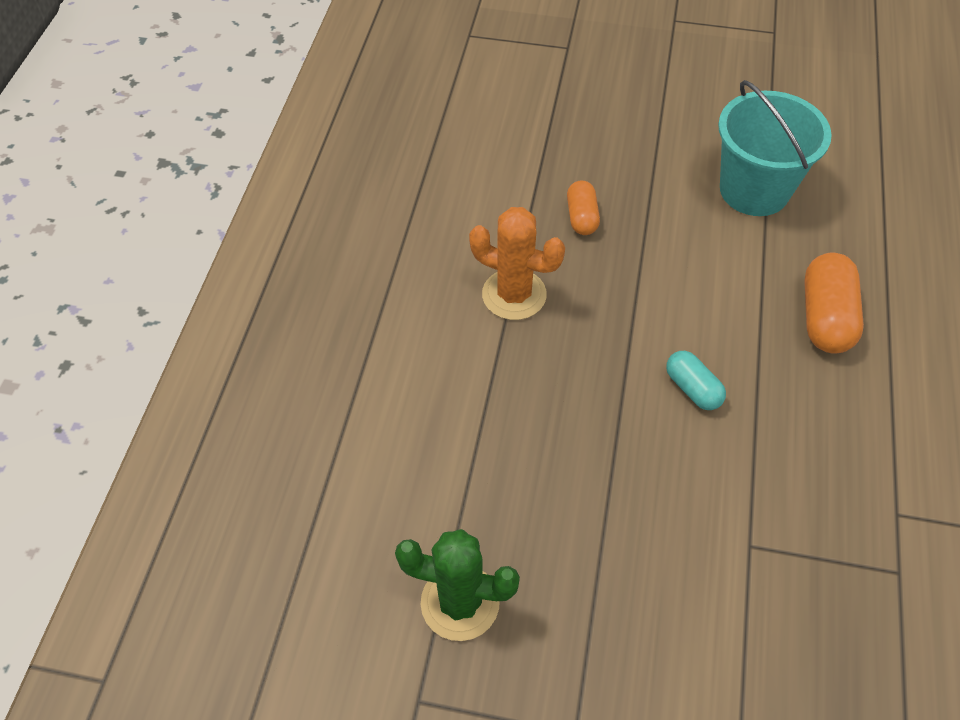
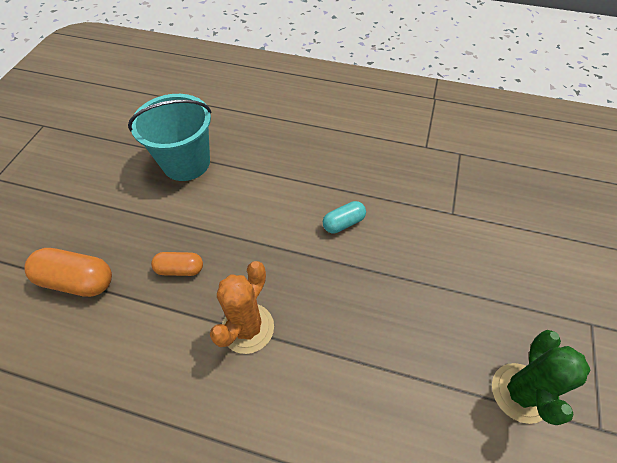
camera: 85 degrees left, 0 degrees up
orange capsule [804,253,864,354] -> orange capsule moved to [24,248,112,297]

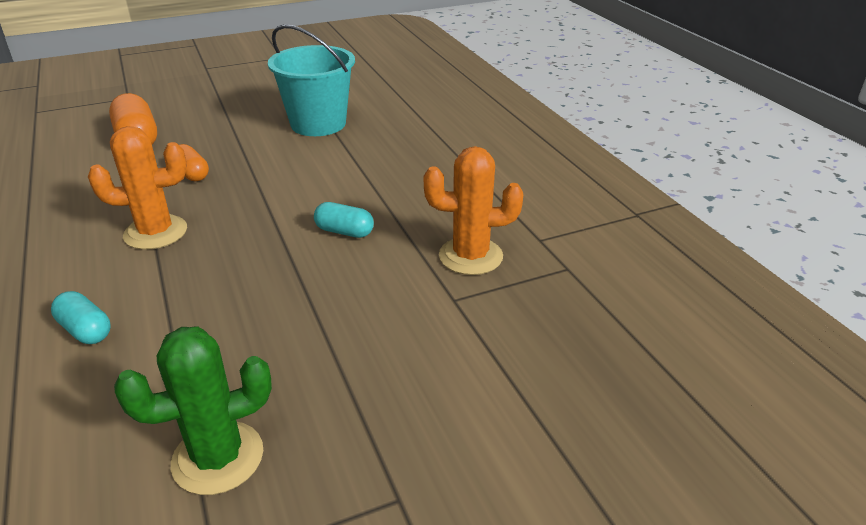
camera: 50 degrees right, 20 degrees down
none -> turquoise capsule [51,291,111,344]
none -> orange cactus [424,146,523,275]

